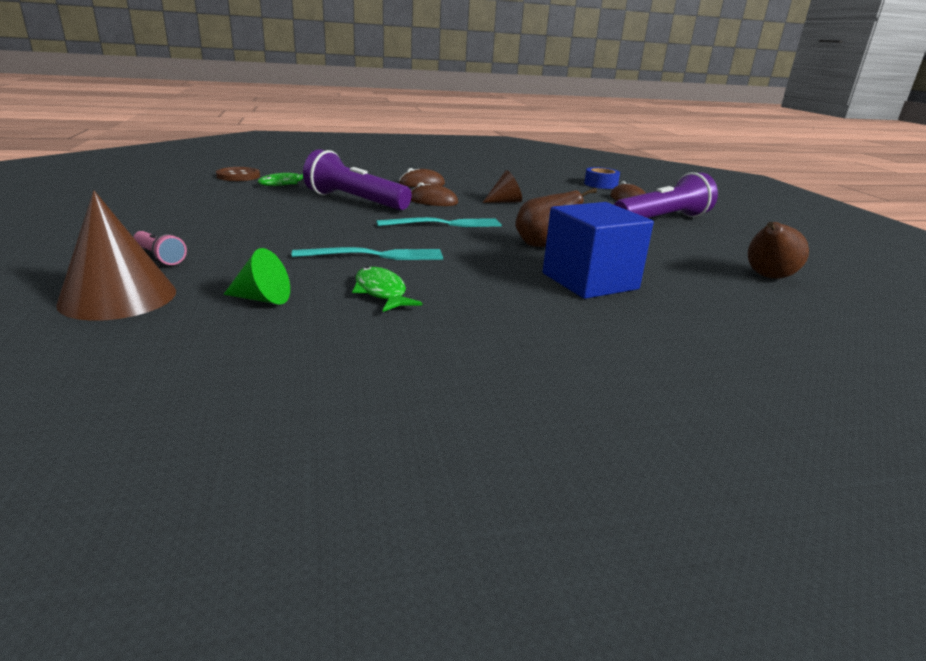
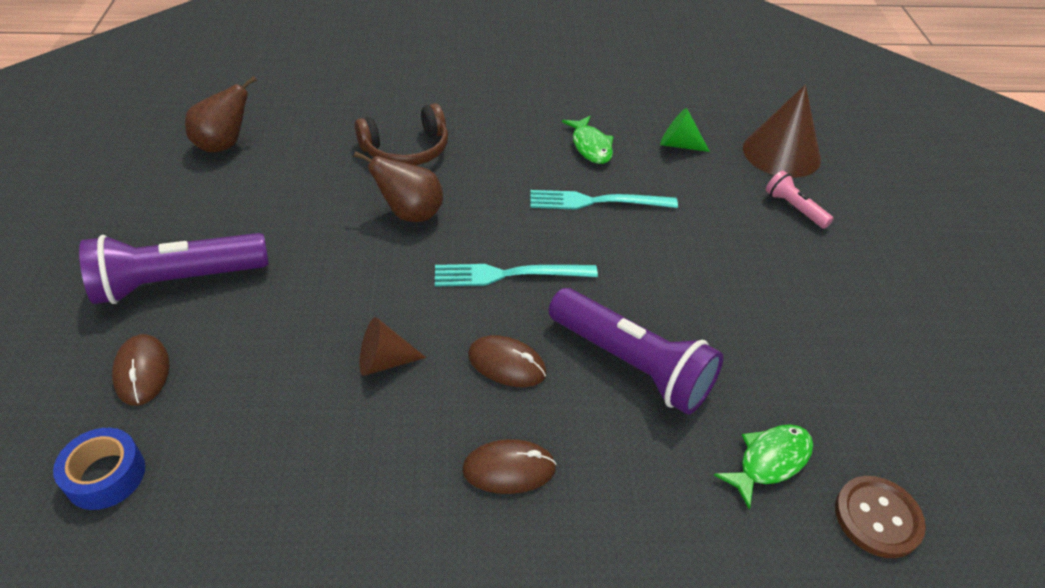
camera: 170 degrees left, 20 degrees up
blue cube [543,202,654,299] -> brown headphones [355,103,448,165]

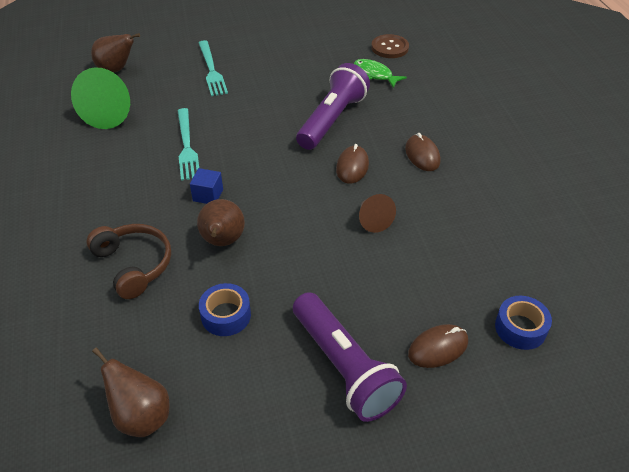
camera: 100 degrees left, 0 degrees up
turquoise fork [435,264,598,287] -> turquoise fork moved to [198,40,228,96]
green fish [562,116,614,164] -> none
green cone [660,108,710,152] -> green cone [71,67,130,129], size x1.77
brown cone [743,84,821,178] -> brown pear [91,33,140,73]
pink flashlight [766,171,833,229] -> none
none -> blue cube [190,168,223,204]
none -> blue tape [199,283,251,336]

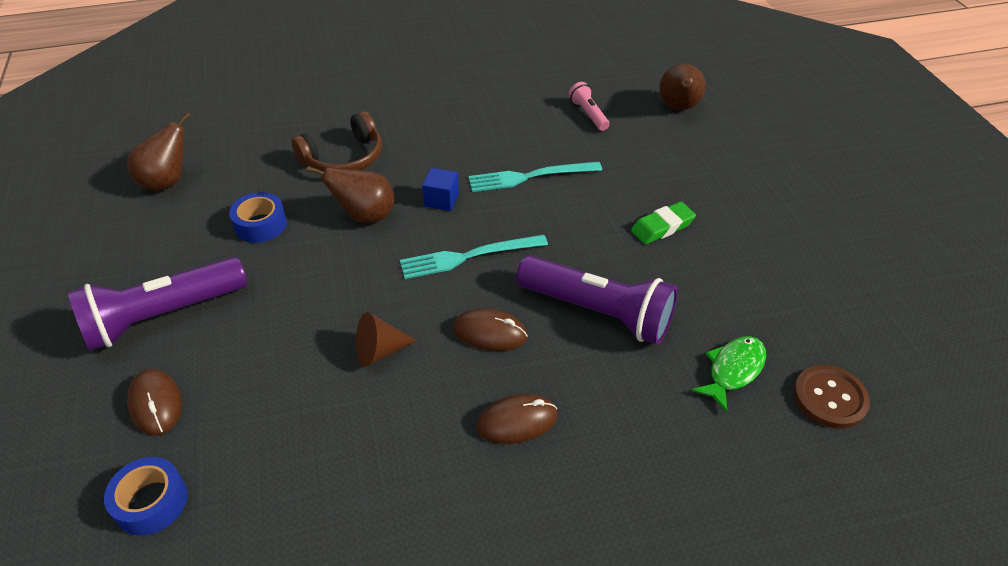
camera: 90 degrees right, 0 degrees up
green cone [71,67,130,129] -> pink flashlight [568,82,609,131]
turquoise fork [198,40,228,96] -> turquoise fork moved to [400,235,548,279]
none -> green eraser [631,202,696,244]

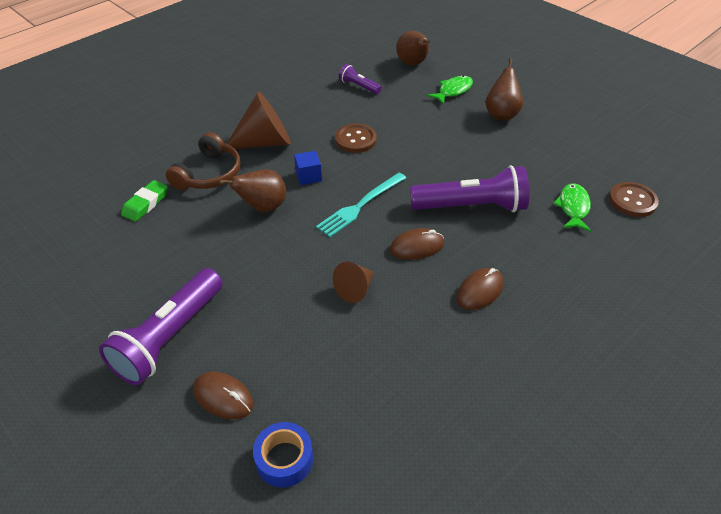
camera: 30 degrees left, 0 degrees up
brown pear [127,112,191,191] -> brown pear moved to [485,58,523,121]
blue tape [229,192,287,243] -> none
turquoise fork [469,162,602,192] -> brown button [335,124,377,153]
pink flashlight [568,82,609,131] -> purple flashlight [339,64,382,94]
green eraser [631,202,696,244] -> green eraser moved to [121,180,168,222]
none -> brown cone [227,92,291,149]
none -> green fish [427,76,473,105]

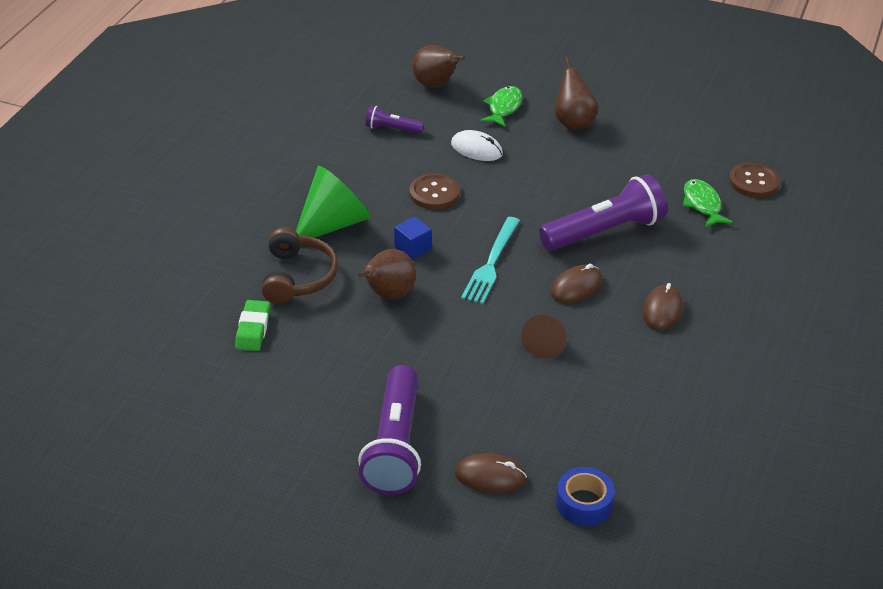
camera: 25 degrees left, 5 degrees down
brown cone [227,92,291,149] -> green cone [296,166,371,238]
none -> white mouse [451,130,503,161]

